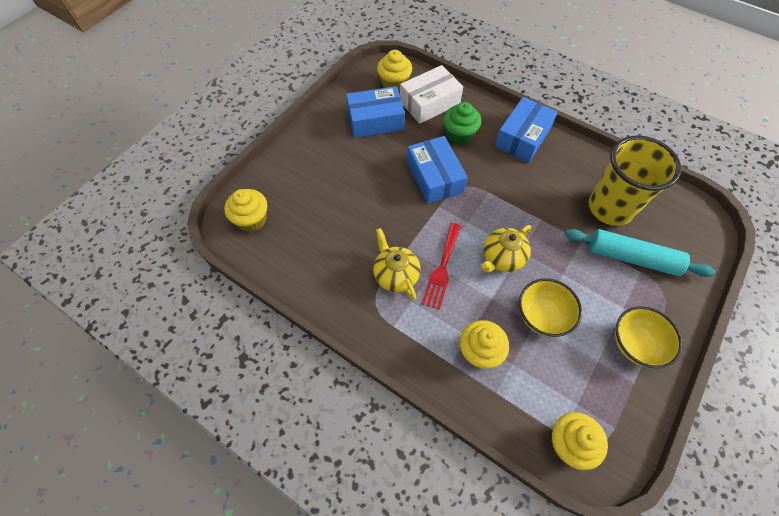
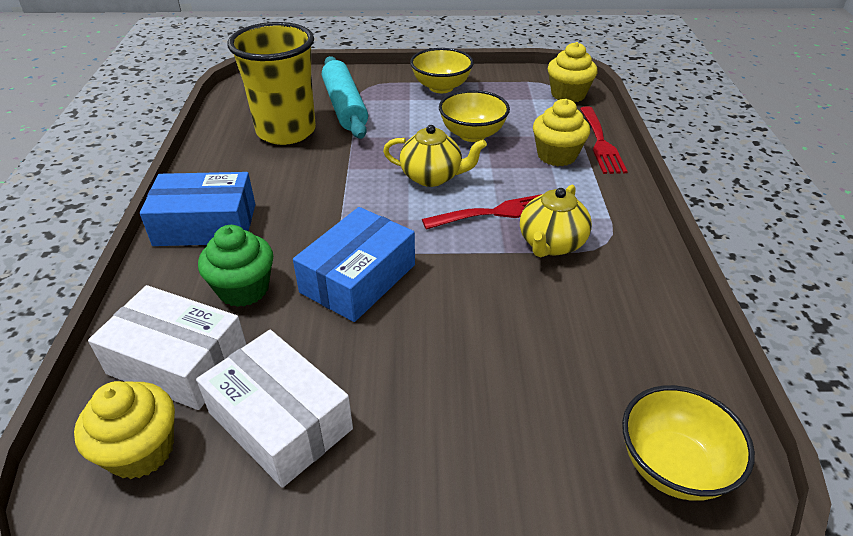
camera: 125 degrees left, 20 degrees down
yellow cupcake [224,189,267,232] -> yellow bowl [622,385,755,501]
blue box [346,86,405,138] -> white box [196,330,353,488]
none -> red fork [580,106,628,174]

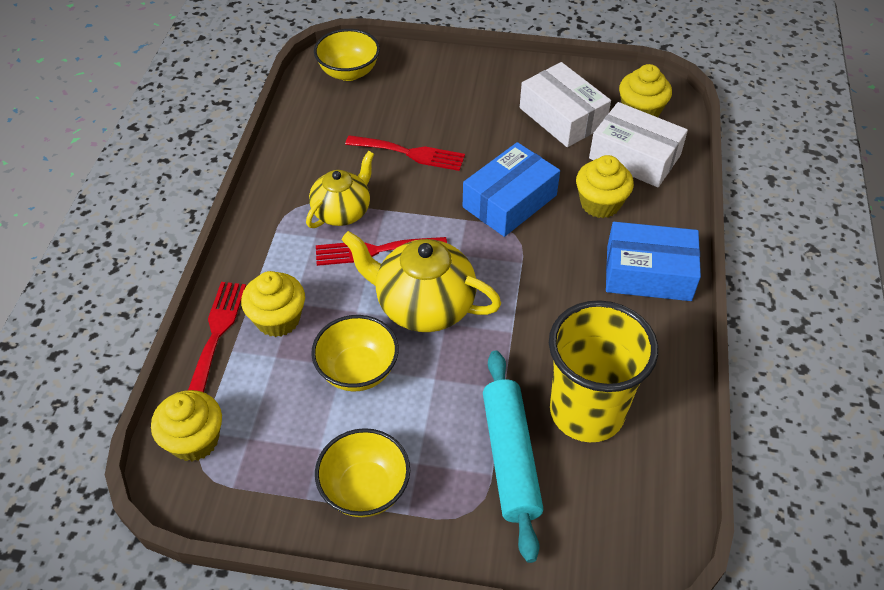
camera: 170 degrees left, 10 degrees up
green cupcake [198,225,273,307] -> yellow cupcake [576,155,634,218]
yellow teapot [383,125,487,187] -> yellow teapot [342,231,501,332], size x1.51
none -> red fork [345,135,465,171]

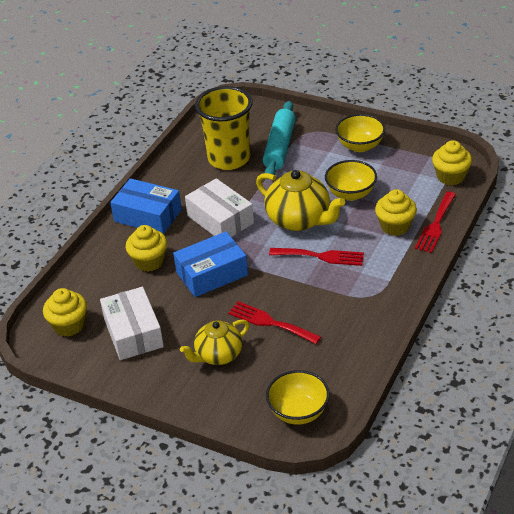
camera: 160 degrees left, 10 degrees down
yellow teapot [306,151,374,228] -> yellow teapot moved to [180,319,249,365]
white box [589,102,688,187] -> white box moved to [185,178,254,237]

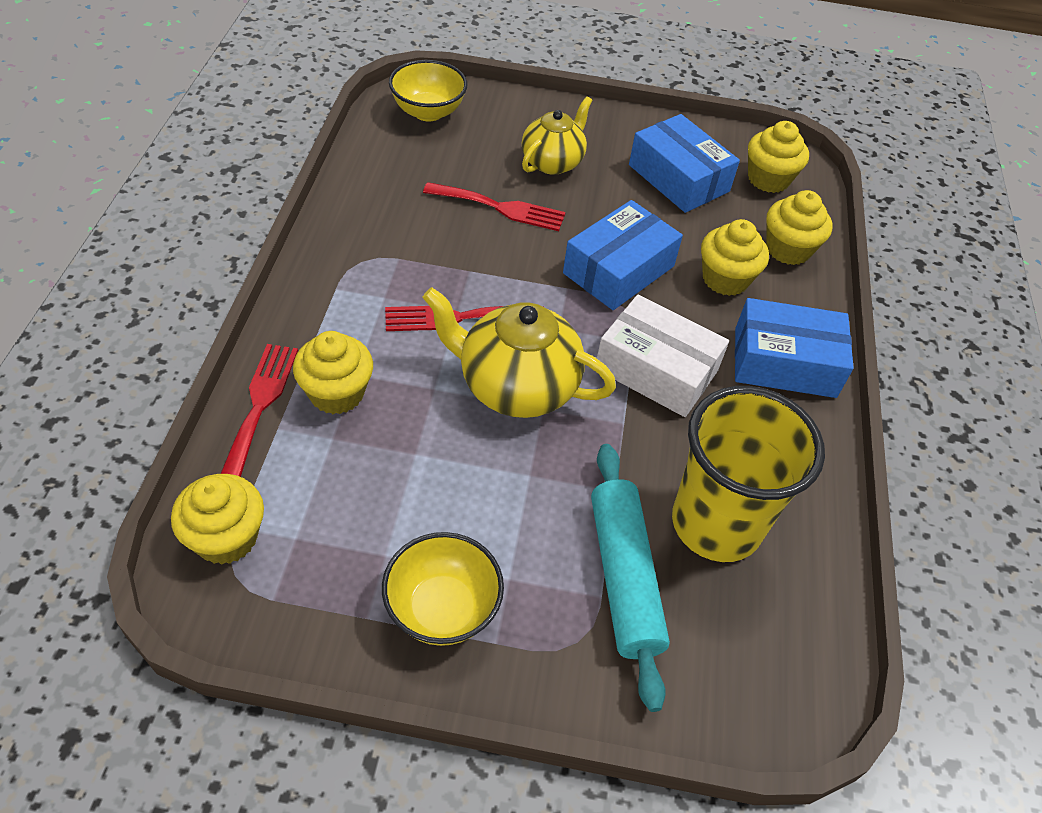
camera: 155 degrees right, 10 degrees up
white box [100,287,164,360] -> blue box [629,114,740,213]
yellow bowl [325,160,377,201] -> none
none -> yellow cupcake [766,190,833,265]

